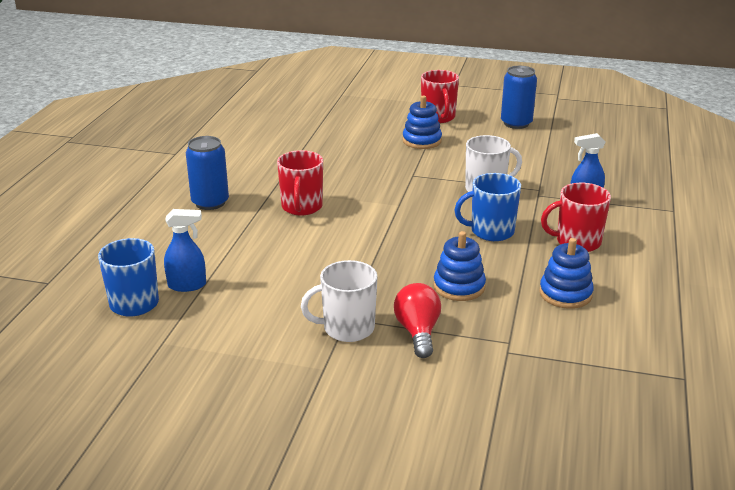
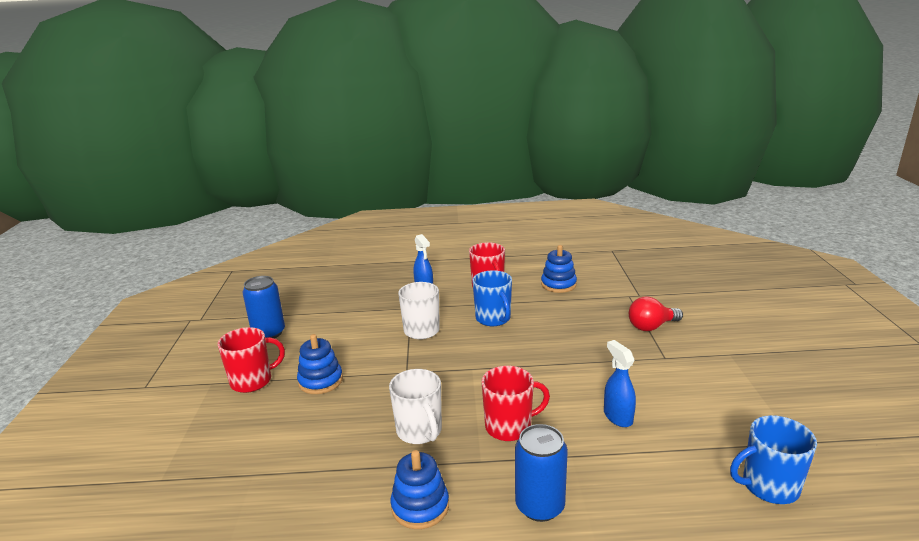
camera: 105 degrees left, 5 degrees down
blue spray bottle [164,209,206,292] -> blue spray bottle moved to [604,340,636,427]
white mug [301,260,378,342] -> white mug moved to [389,369,442,444]
blue stacking toy [433,231,486,301] -> blue stacking toy moved to [390,450,449,529]

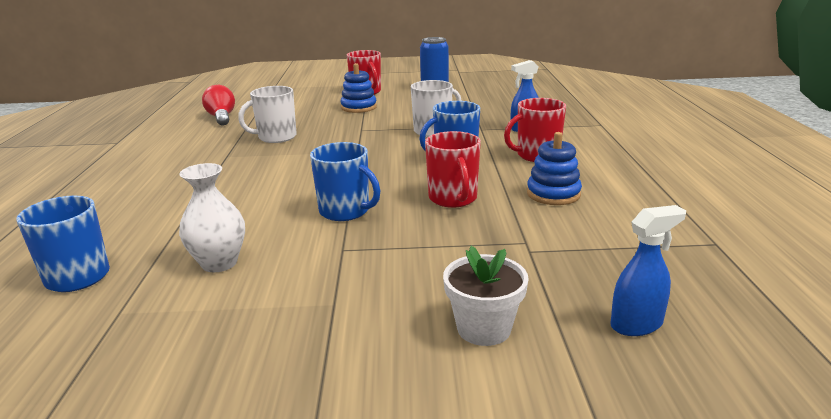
camera: 90 degrees right, 0 degrees up
blue stacking toy [390,450,449,529] -> none
red mug [481,366,550,441] -> red mug moved to [425,131,481,208]
blue can [515,424,568,522] -> none
blue spray bottle [604,340,636,427] -> blue spray bottle moved to [610,205,686,336]
red light bulb [629,297,683,331] -> red light bulb moved to [202,85,235,126]
none -> white vase [179,163,245,272]
none -> blue mug [310,142,380,221]
none -> white flower pot [443,246,529,346]

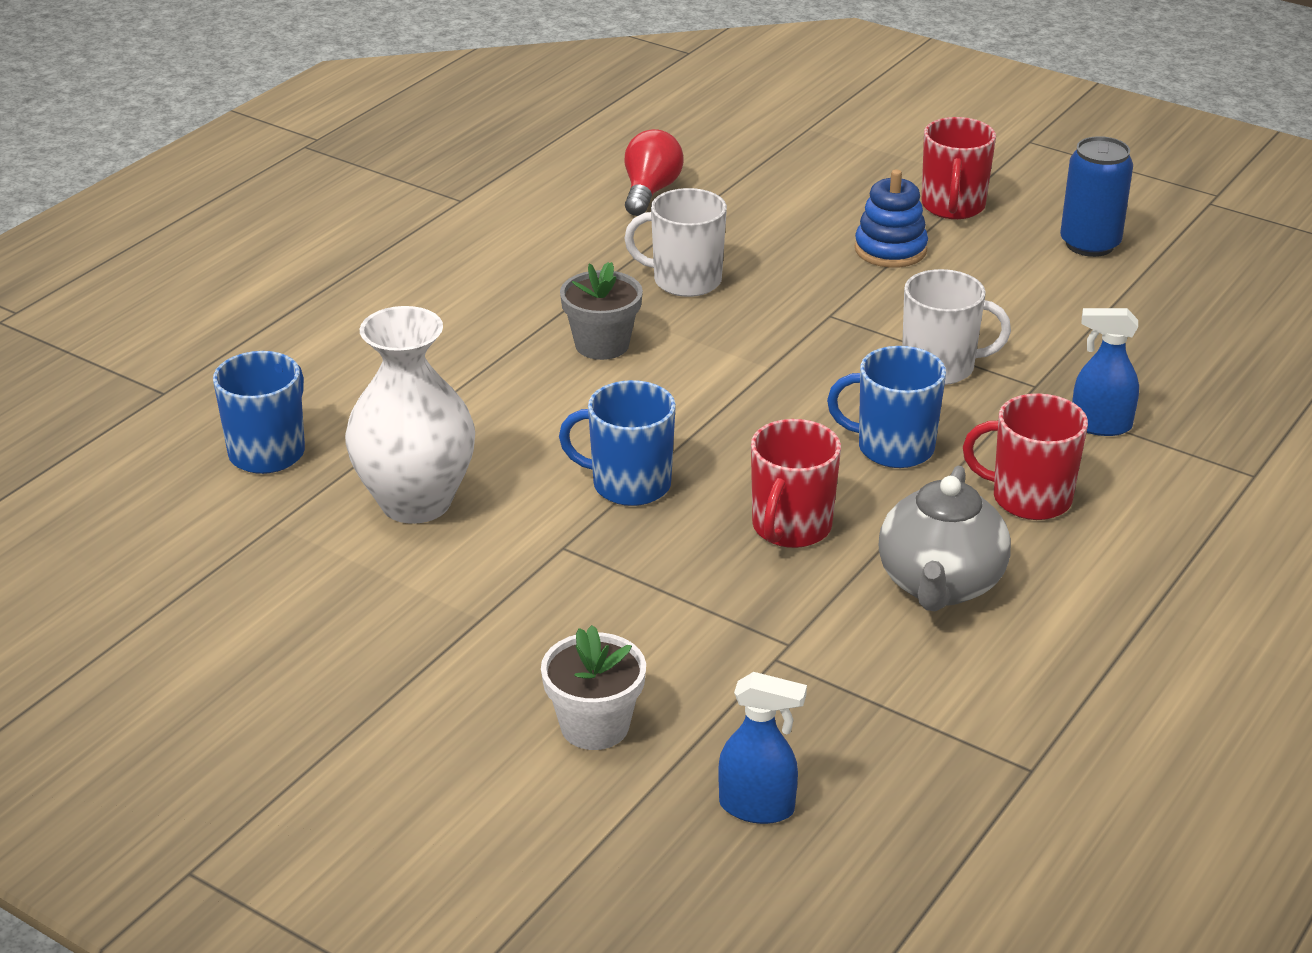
camera: 35 degrees right, 10 degrees up
white vase [179,163,245,272] -> white vase [345,306,475,524], size x1.52
blue mug [310,142,380,221] -> blue mug turned 120 degrees clockwise [559,380,676,506]
blue stacking toy [527,132,582,205] -> grey teapot [879,466,1011,611]
none -> grey flower pot [560,262,643,360]

